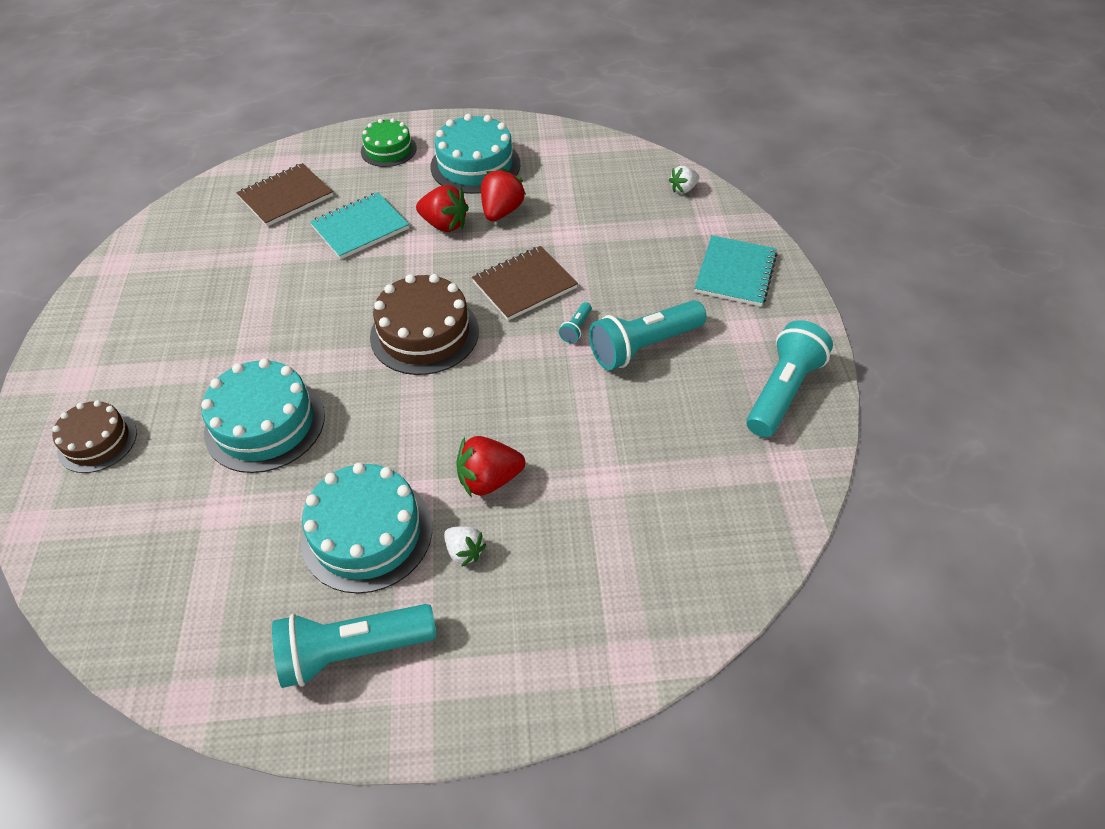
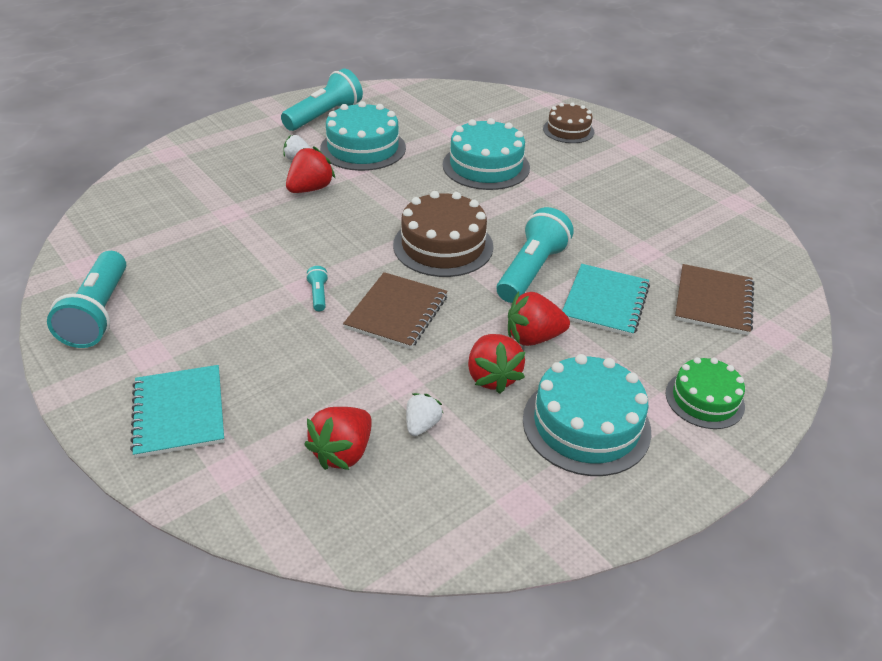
camera: 145 degrees right, 10 degrees down
turquoise flashlight [589,300,707,370] -> turquoise flashlight moved to [497,207,574,303]
white strawberry [669,166,699,194] -> white strawberry moved to [406,393,444,436]
none -> red strawberry [304,407,372,470]

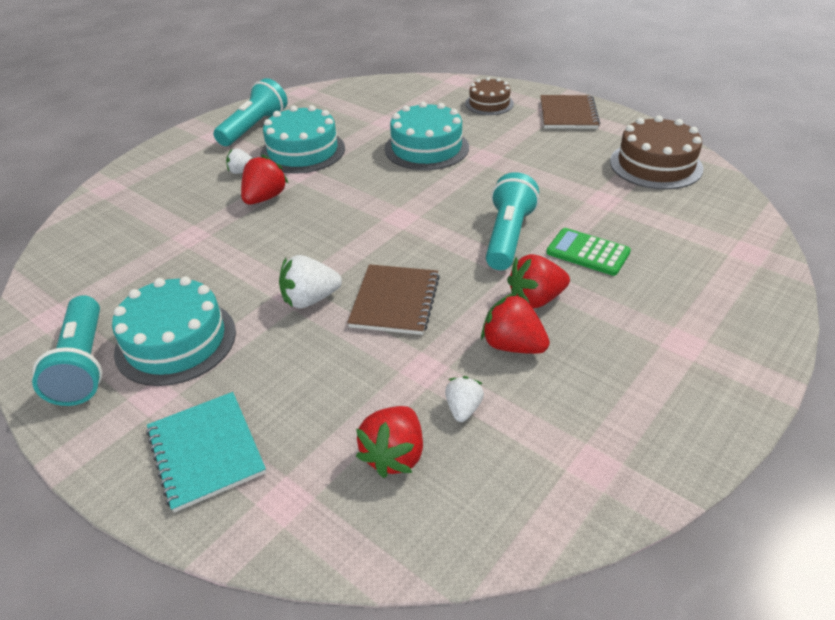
camera: 10 degrees left, 0 degrees up
turquoise flashlight [306,266,328,311] -> white strawberry [279,255,342,308]
brown cake [393,191,493,277] -> brown cake moved to [610,116,703,190]
red strawberry [468,334,525,394] -> red strawberry turned 150 degrees clockwise [481,293,550,354]
turquoise cake [523,354,651,476] -> turquoise cake moved to [112,276,236,386]
turquoise notebook [562,264,650,337] -> green calculator [546,228,631,276]
green cake [665,357,745,429] -> none
brown notebook [675,264,754,335] -> brown notebook moved to [540,95,600,129]

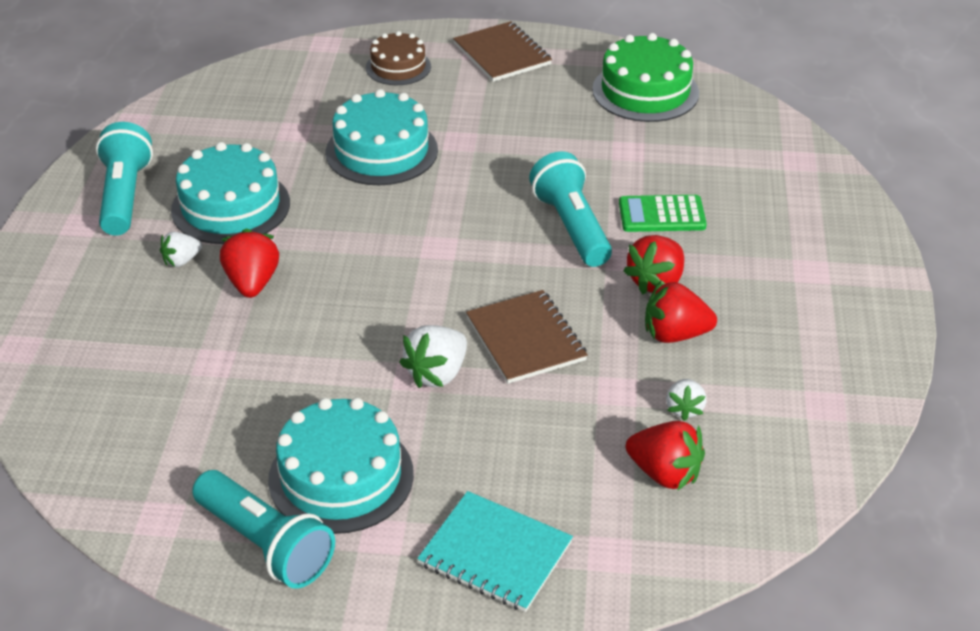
camera: 35 degrees left, 0 degrees up
red strawberry [356,406,423,478] -> red strawberry turned 45 degrees counterclockwise [626,421,705,491]
white strawberry [445,376,484,422] -> white strawberry turned 150 degrees counterclockwise [666,379,707,421]
brown cake [610,116,703,190] -> green cake [592,33,699,122]

